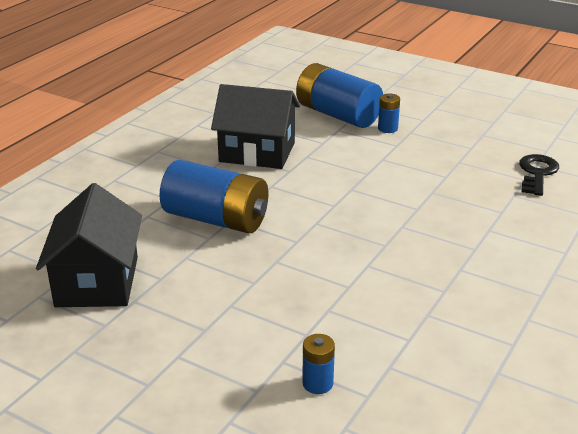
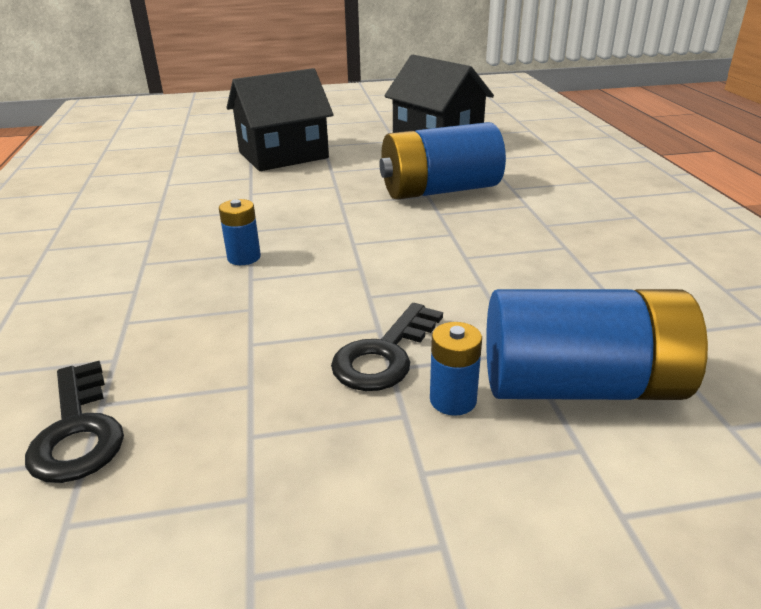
camera: 140 degrees right, 0 degrees up
black house [211,84,300,169] -> black house moved to [227,68,333,171]
blue battery [302,334,335,394] -> blue battery moved to [219,199,261,265]
none -> black key [331,303,443,391]

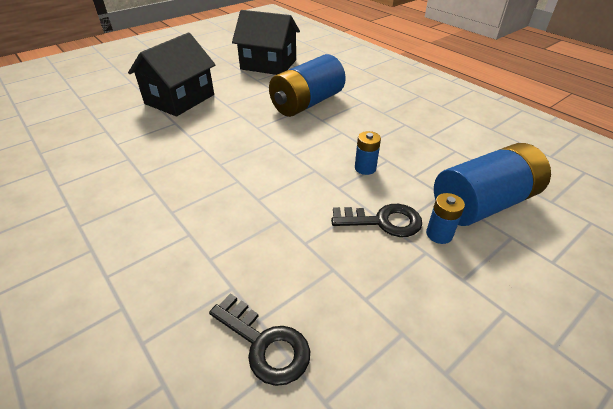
camera: 30 degrees left, 10 degrees up
blue battery [219,199,261,265] -> blue battery moved to [355,131,381,175]
black key [331,303,443,391] -> black key turned 90 degrees counterclockwise [331,204,422,237]

